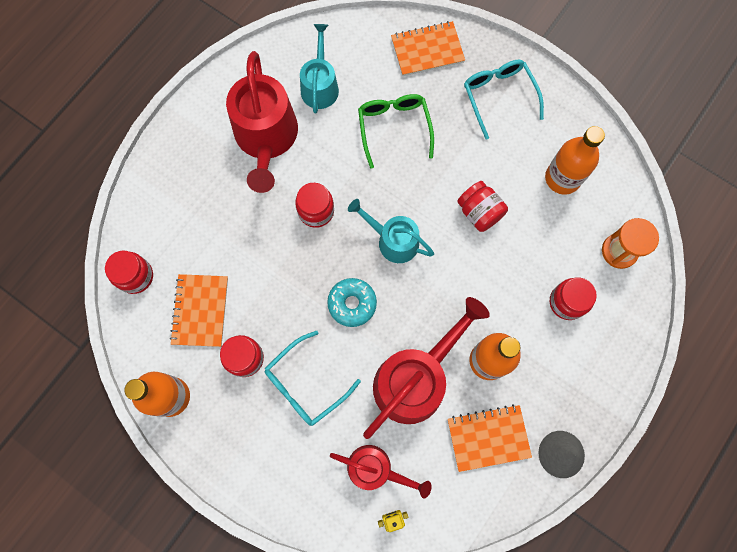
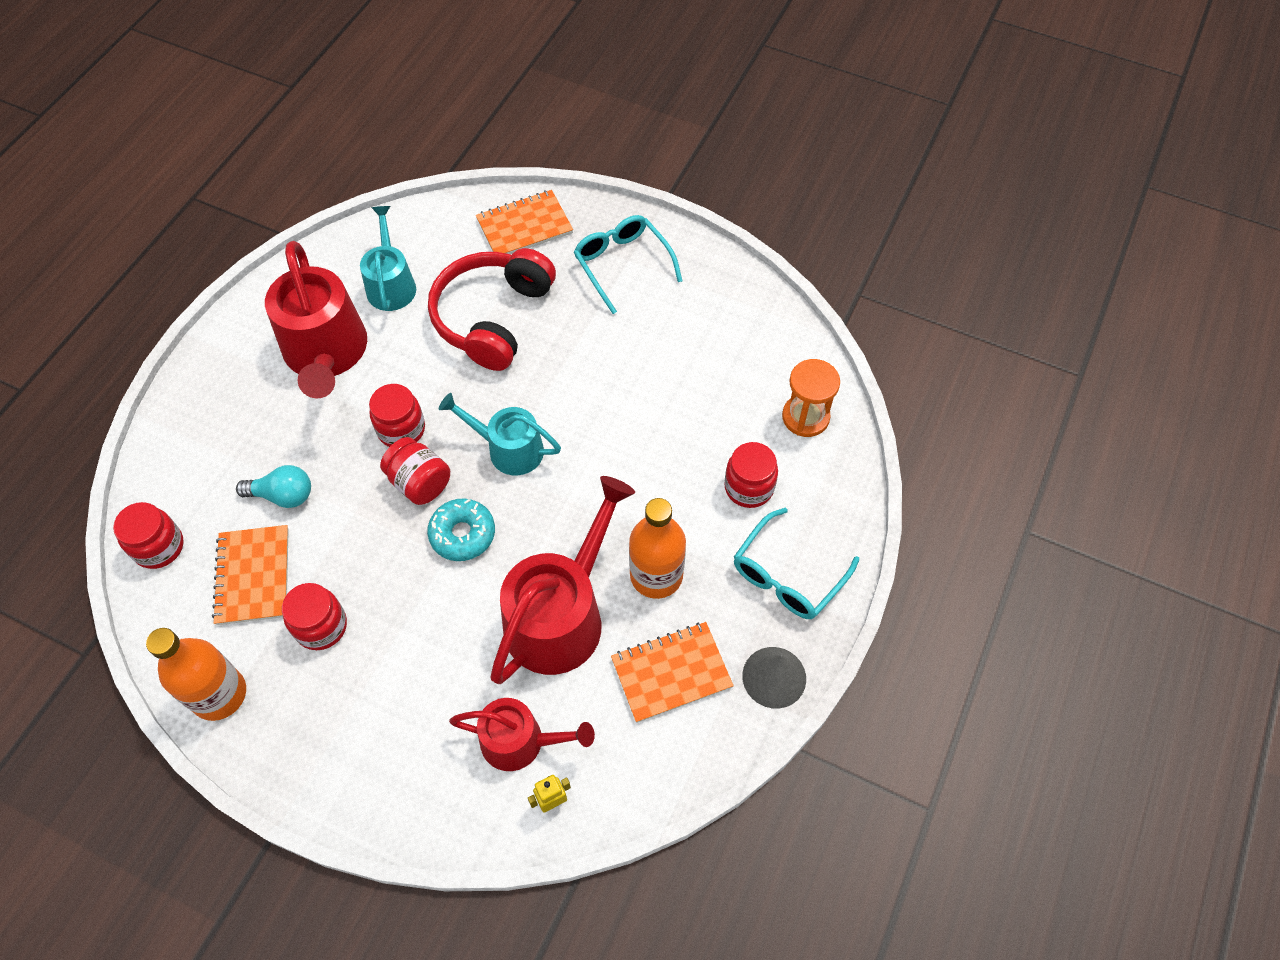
camera: 10 degrees left, 15 degrees down
turquoise glasses [264,331,361,426] -> turquoise glasses moved to [734,508,859,619]
green glasses [358,94,434,169] -> red headphones [428,248,556,371]
red jar [457,181,508,232] -> red jar moved to [380,437,450,505]
orange bottle [545,126,605,195] -> none
none -> turquoise light bulb [236,465,311,508]

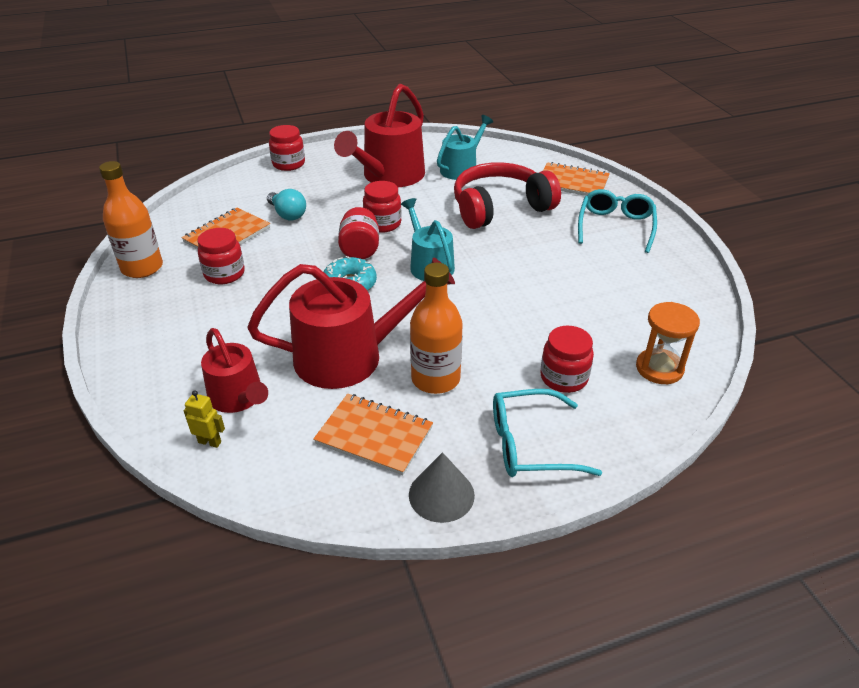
camera: 45 degrees right, 20 degrees down
red jar [113,502,183,569] -> red jar moved to [269,125,305,171]

